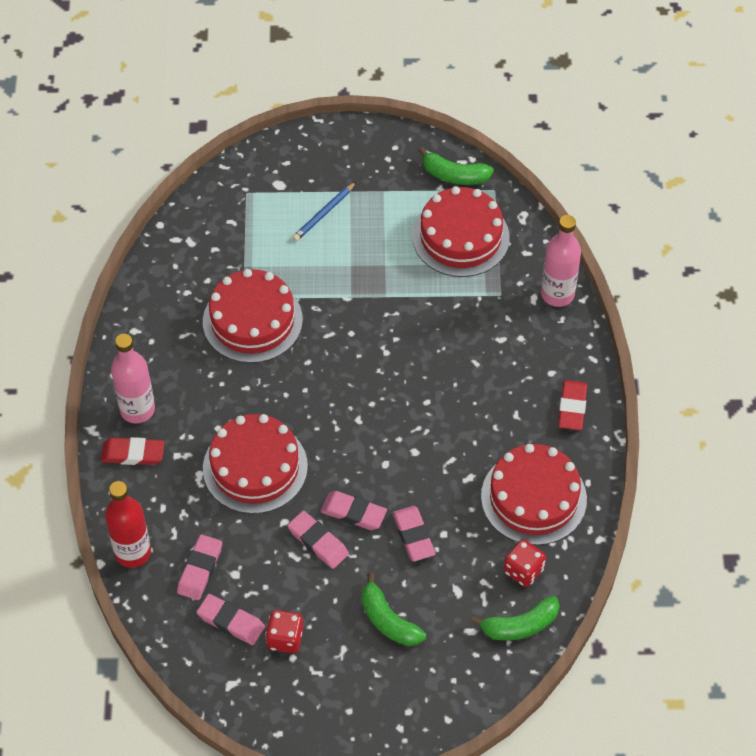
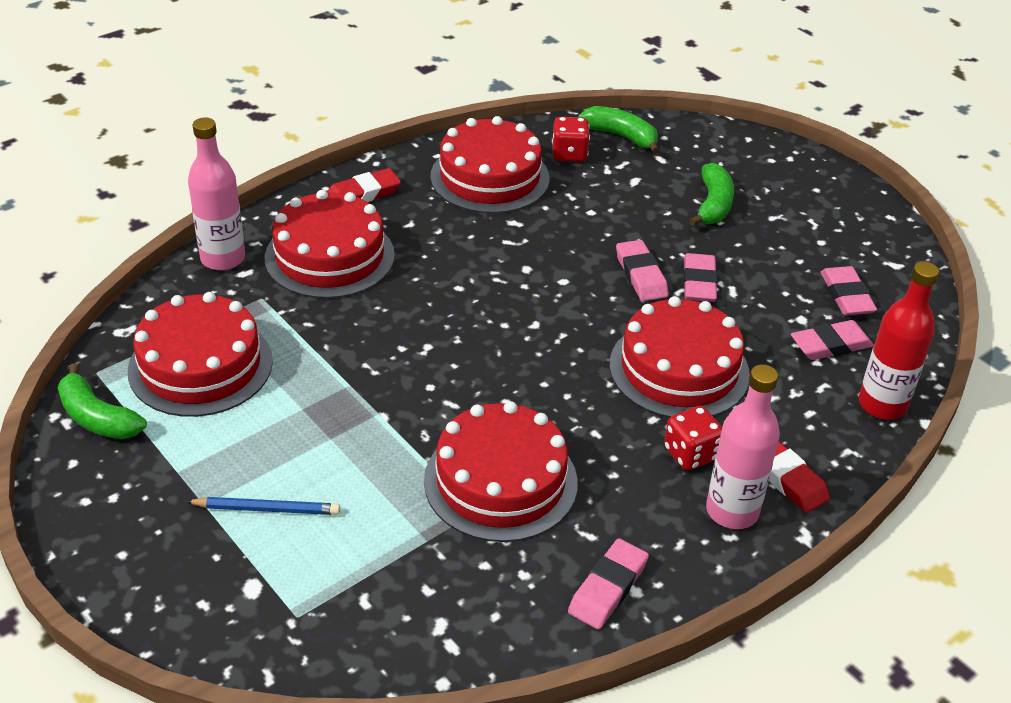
camera: 130 degrees left, 15 degrees down
red dice [265,610,304,653] -> red dice moved to [664,406,722,470]
pink eraser [393,506,436,561] -> pink eraser moved to [568,538,649,629]
green banana [418,147,494,185] -> green banana turned 150 degrees clockwise [58,364,147,439]
none -> red cake [265,190,395,299]

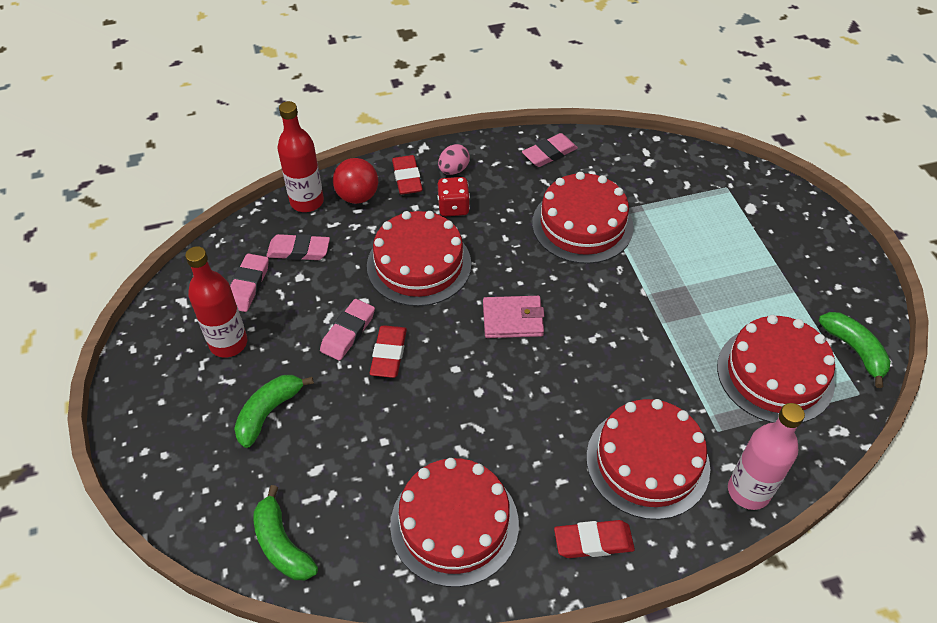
camera: 155 degrees left, 10 degrees up
blue pencil [185,497,340,515] -> none
red dice [552,117,590,162] -> none
pink eraser [616,240,669,301] -> red eraser [370,325,407,378]
pink bottle [706,364,780,529] -> pink egg [438,144,470,175]
none -> red bottle [185,246,247,358]
none -> red ball [333,158,378,204]
none -> pink wallet [483,296,545,338]

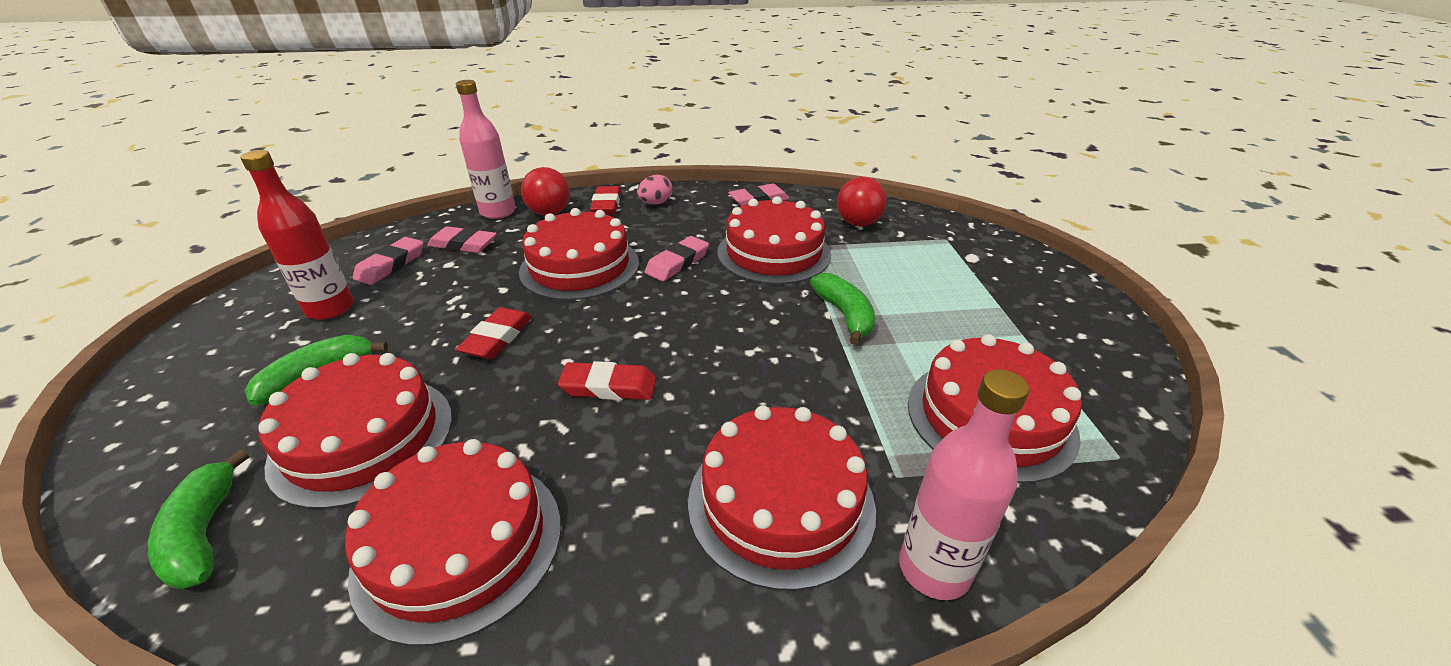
camera: 10 degrees right, 15 degrees down
red bottle [278,101,324,212] -> pink bottle [456,80,516,219]
pink eraser [320,299,375,361] -> pink eraser moved to [645,236,709,281]
red dice [437,177,470,216] -> none
pink wallet [483,296,545,338] -> none
red eraser [554,520,635,558] -> red eraser moved to [558,361,657,400]
green banana [819,312,891,388] -> green banana moved to [810,273,875,345]
none -> red cake [258,353,452,509]
none -> red ball [837,177,887,226]

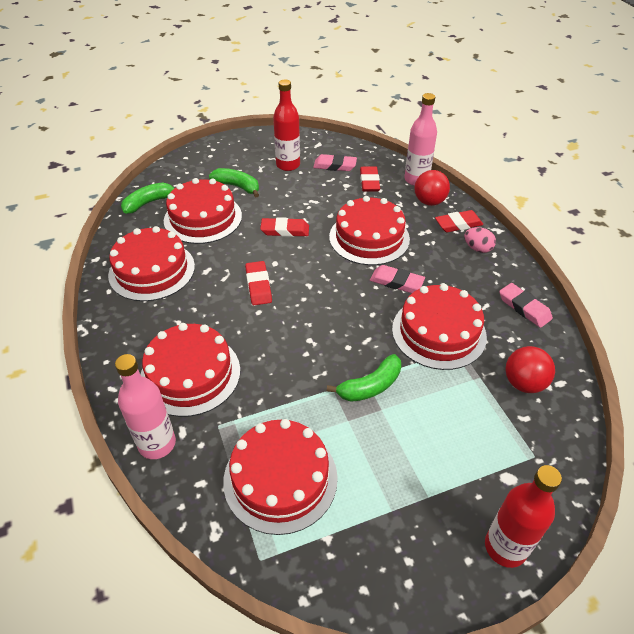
camera: 75 degrees right, 10 degrees up
pink eraser [427,226,497,253] -> red eraser [360,167,380,192]
none -> red bottle [485,465,562,568]

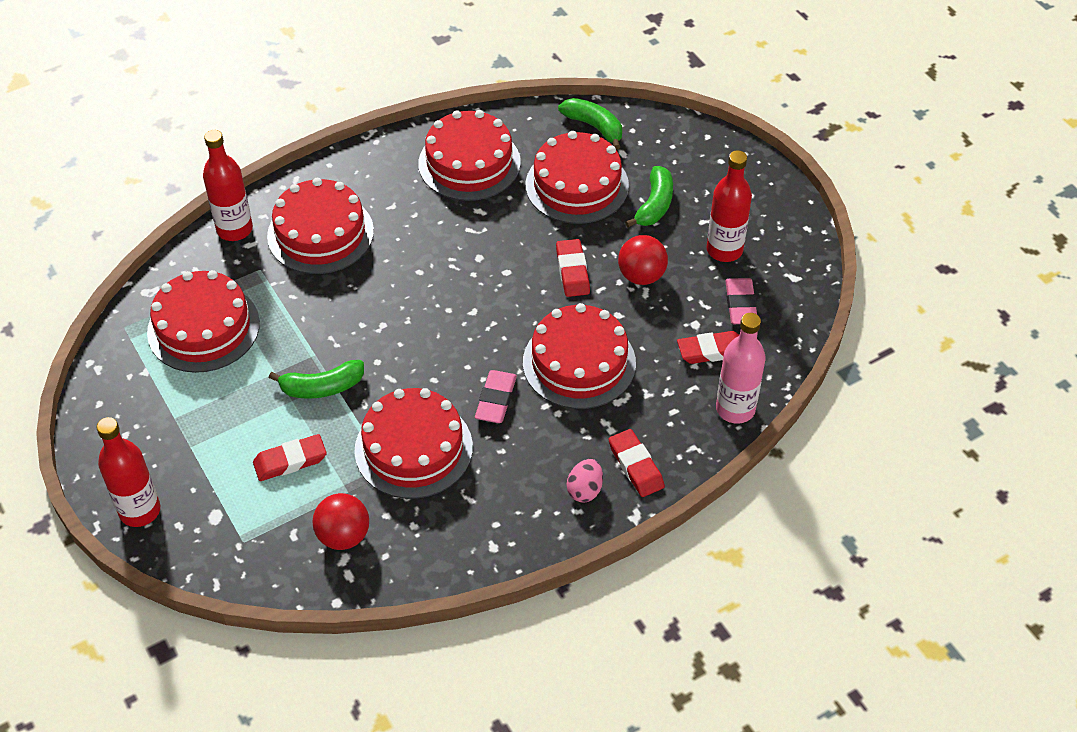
camera: 80 degrees right, 5 degrees up
pink bottle [115,354,176,459] -> red bottle [203,130,253,241]
red eraser [245,261,272,305] -> red eraser moved to [253,434,327,481]
green banana [327,354,401,402] -> green banana turned 60 degrees counterclockwise [269,360,364,399]
red ball [415,170,450,206] -> red ball moved to [618,235,668,285]
pink eraser [499,283,553,328] -> none

